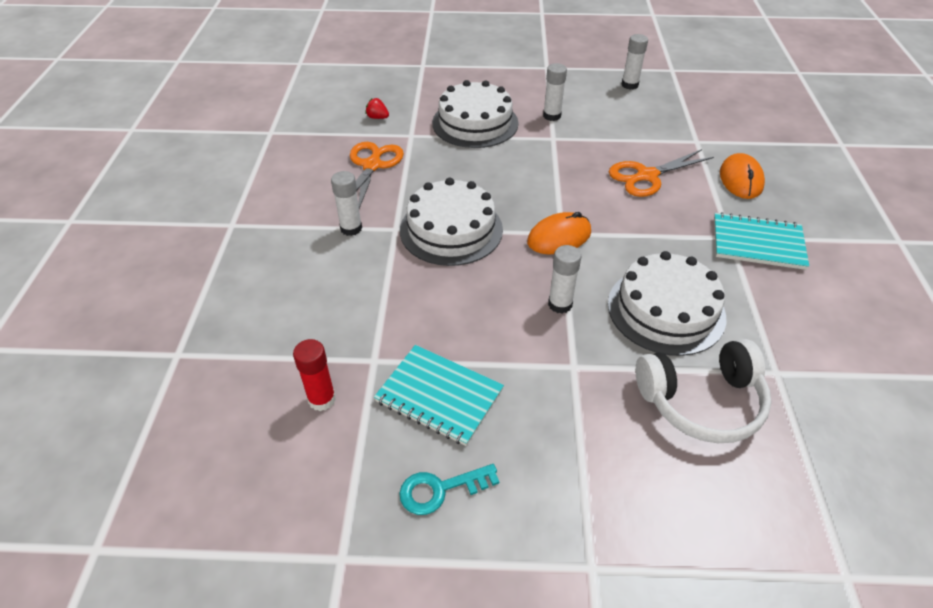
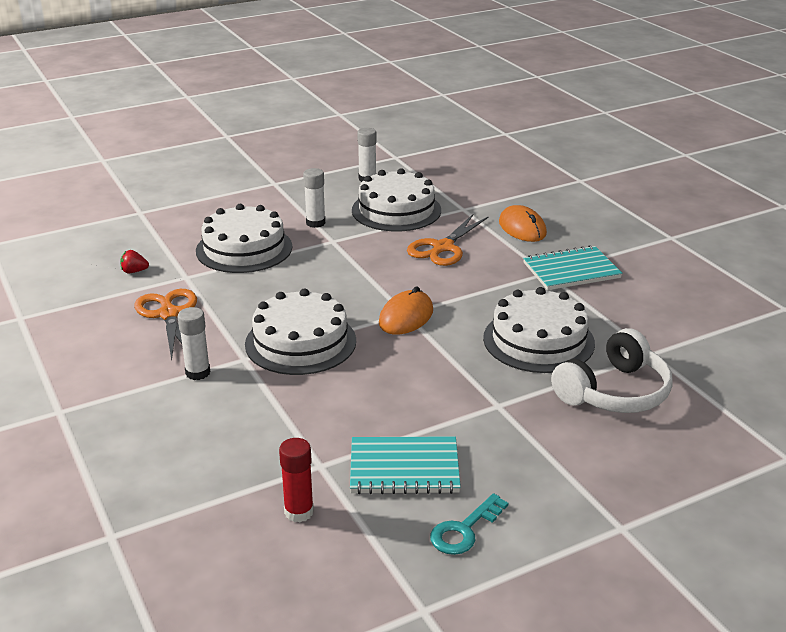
camera: 30 degrees left, 15 degrees down
white glue stick [548,245,581,313] -> none
none -> white cake [352,168,441,231]

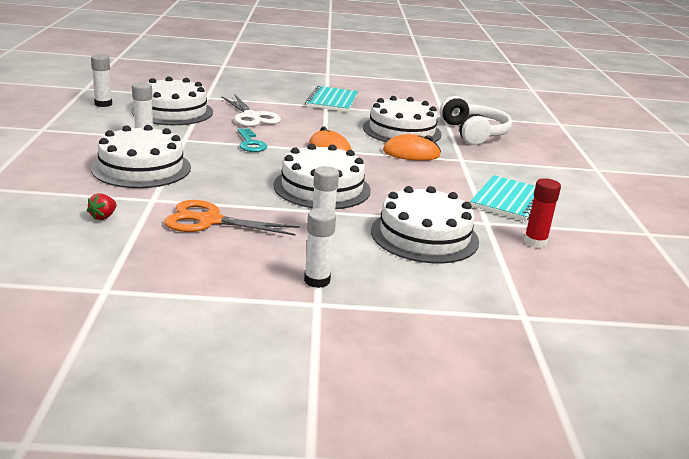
camera: 65 degrees left, 5 degrees down
orange scissors [407,214,489,266] -> white scissors [221,94,281,127]
turquoise key [430,493,508,555] -> turquoise key moved to [238,128,267,152]
orange mouse [499,205,547,242] -> orange mouse moved to [383,134,441,161]
none -> white glue stick [304,208,336,288]
none -> white cake [371,186,479,263]

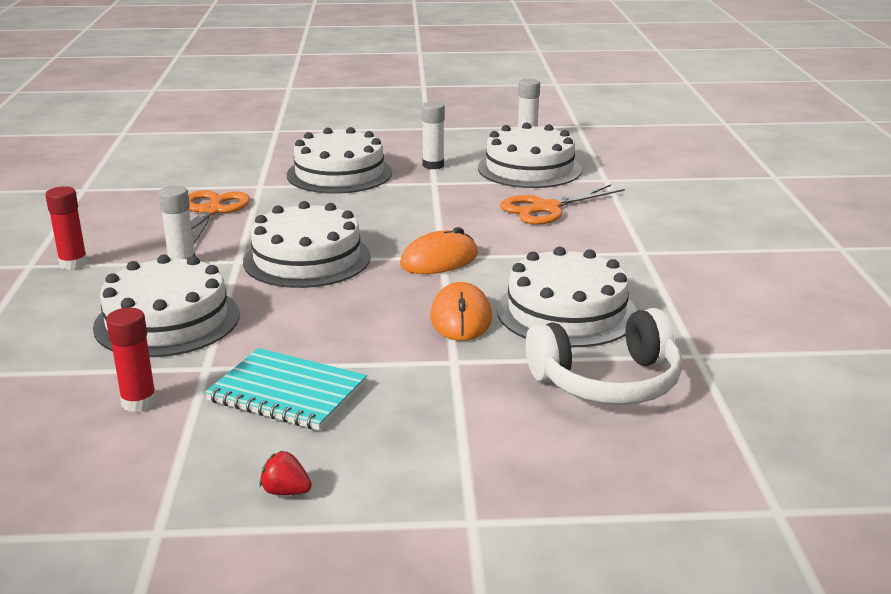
camera: 90 degrees right, 0 degrees up
red strawberry [87,193,117,220] -> red strawberry moved to [259,451,312,495]
white scissors [221,94,281,127] -> orange scissors [500,184,625,225]
turquoise key [238,128,267,152] -> none
white glue stick [304,208,336,288] -> red glue stick [45,186,88,270]
turquoise notebook [305,86,358,112] -> none

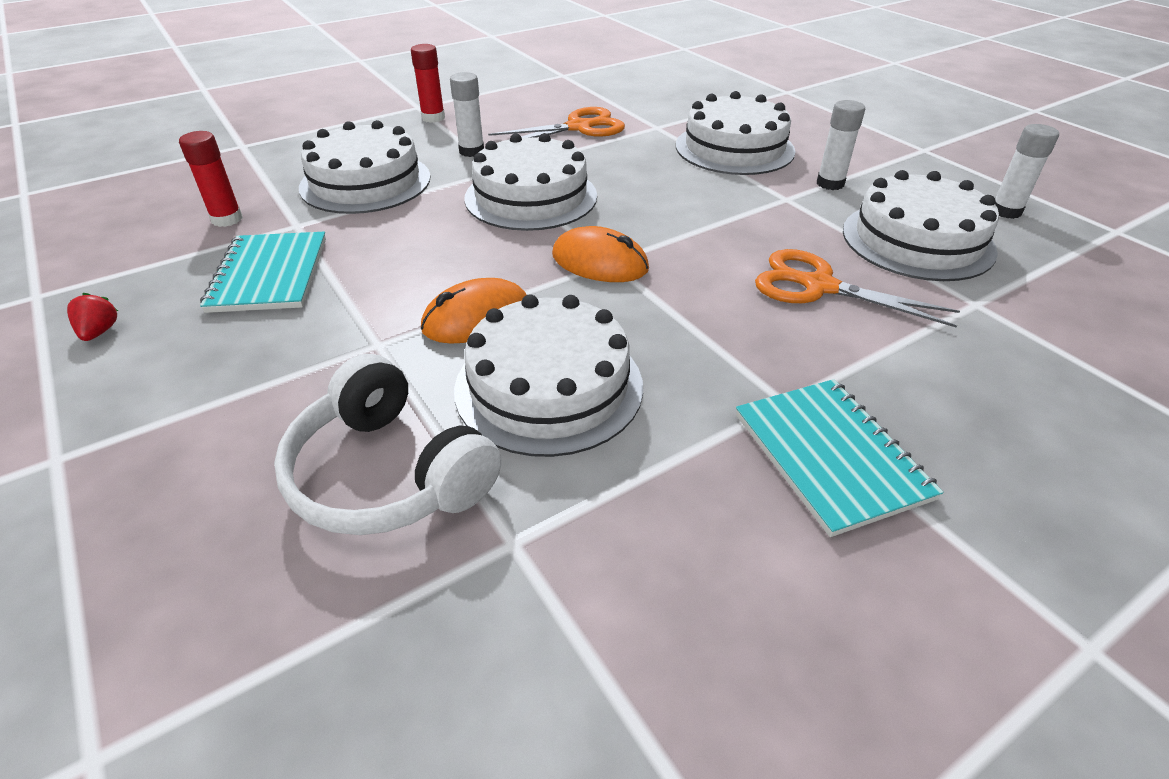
camera: 60 degrees right, 15 degrees up
none -> turquoise notebook [736,379,943,537]

